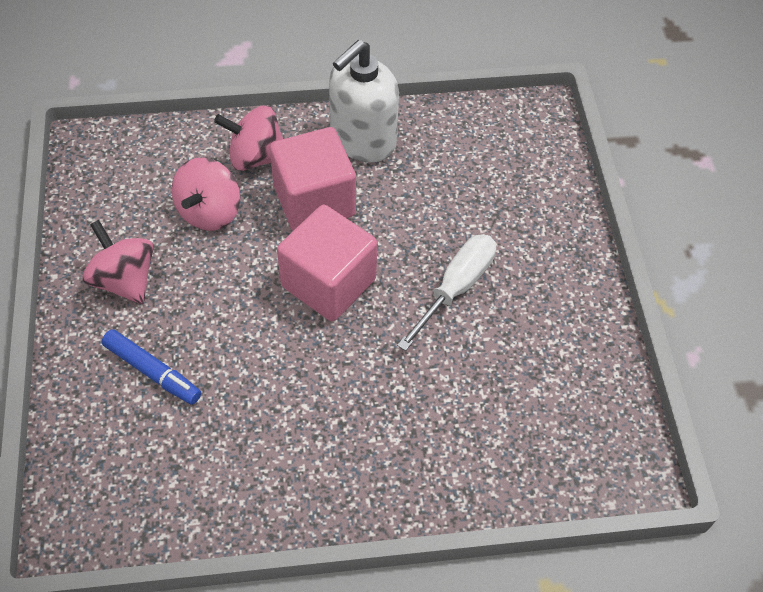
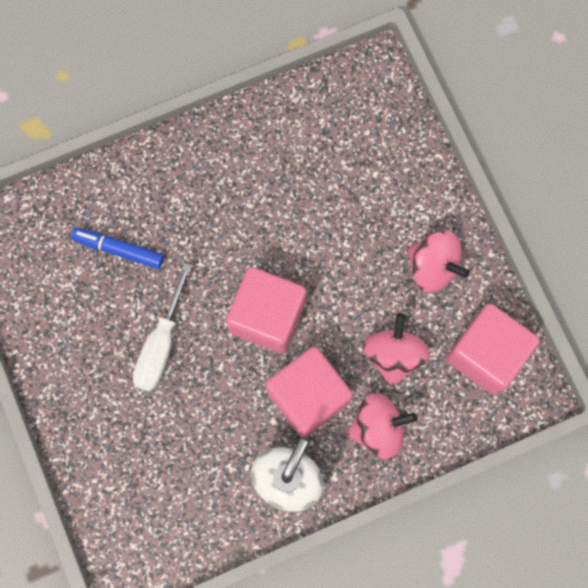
camera: 165 degrees right, 20 degrees up
blue marker [102,329,201,405] -> blue marker moved to [71,228,164,269]
none -> pink cube [446,304,540,395]

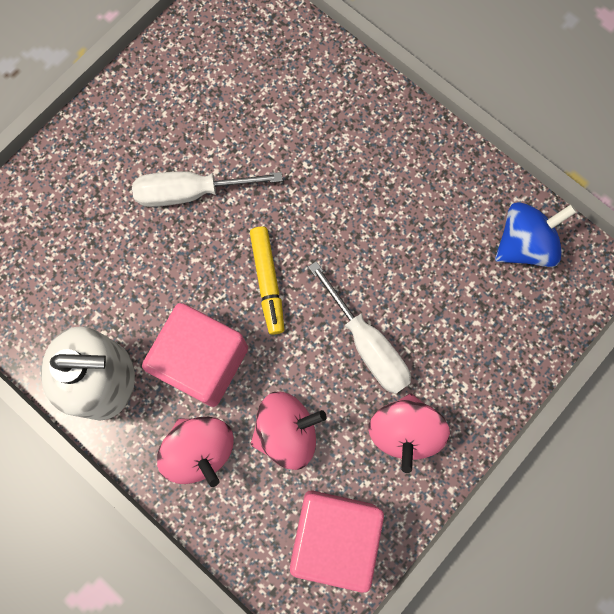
camera: 65 degrees right, 0 degrees up
blue marker [71,228,164,269] -> none
pink cube [226,267,306,353] -> yellow marker [250,227,284,335]
none -> white screwdriver [308,261,411,394]
none -> blue spinning top [495,202,577,267]

